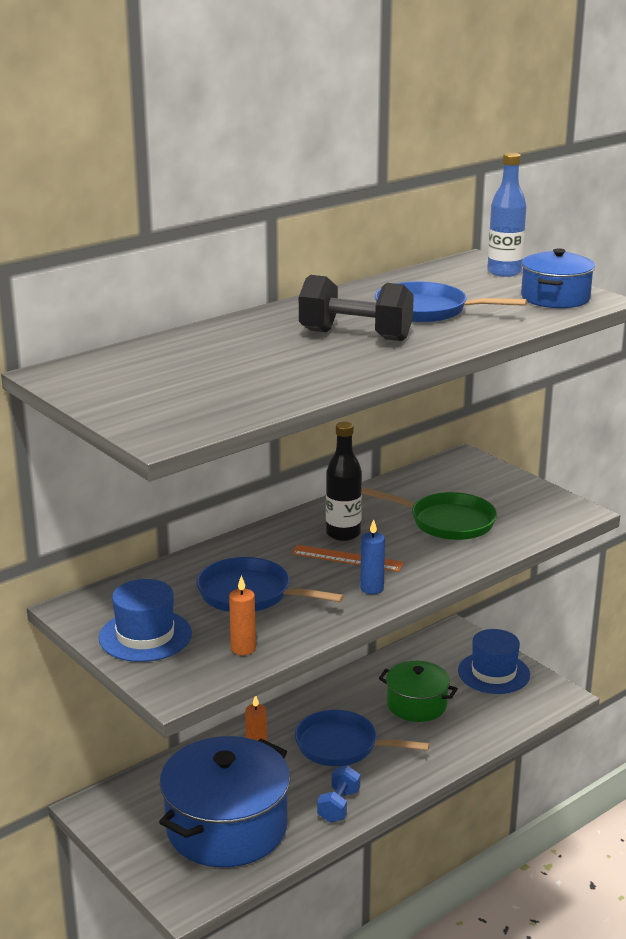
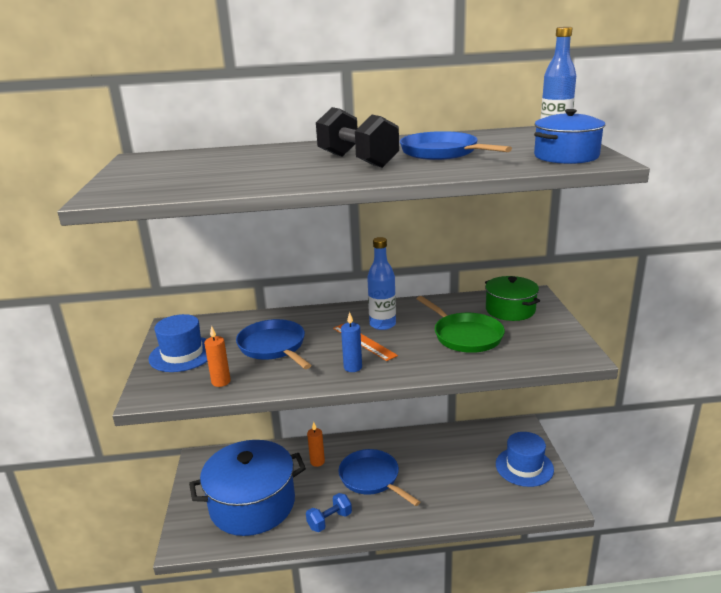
camera: 35 degrees right, 0 degrees up
black bottle [326,422,362,541] -> blue bottle [367,237,396,330]
green pot [379,661,458,722] -> green pot moved to [485,276,540,321]

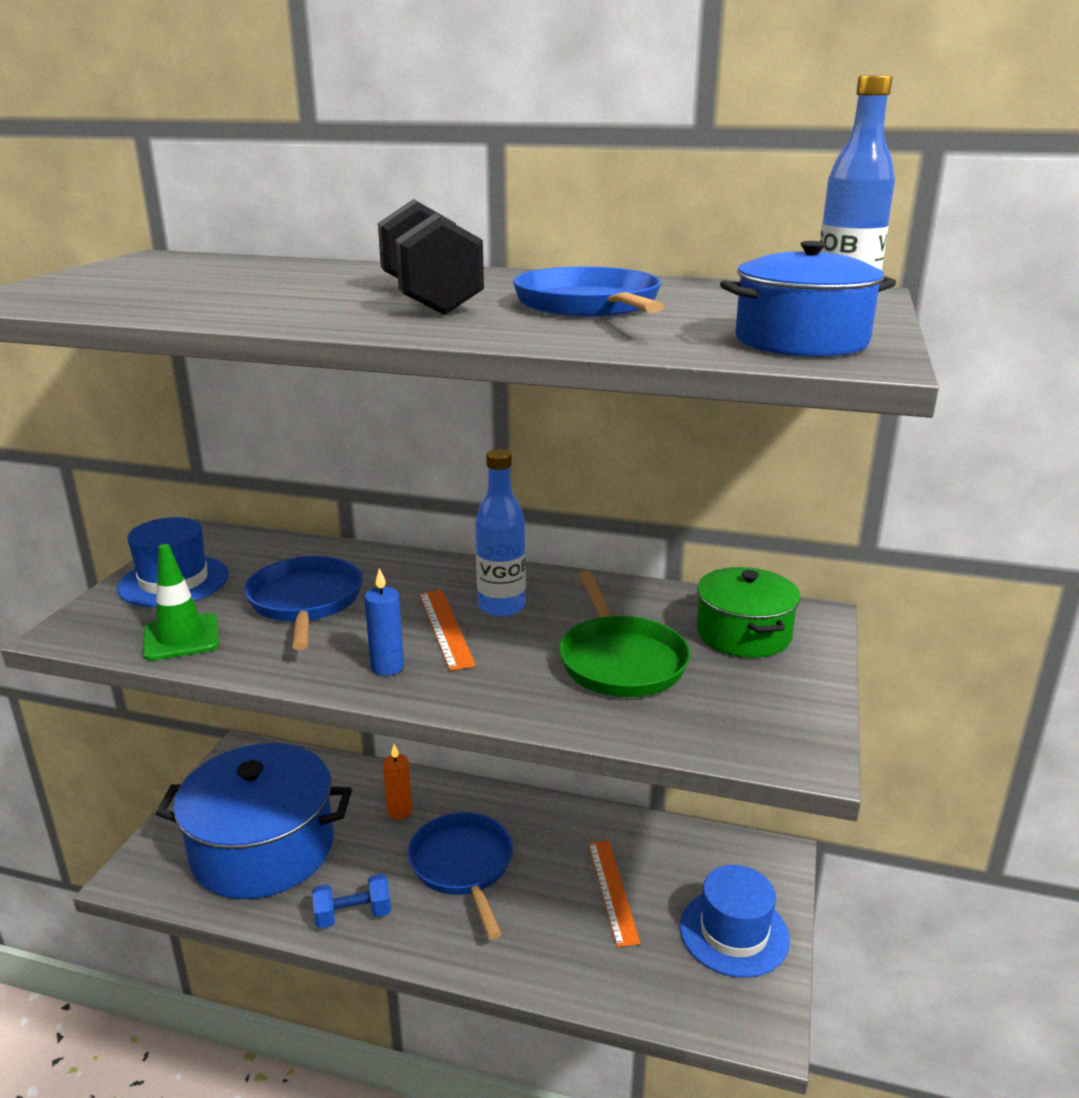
camera: 20 degrees right, 0 degrees up
orange candle [204,326,231,387] -> green traffic cone [143,544,219,661]
none -> orange ruler [588,841,640,947]

